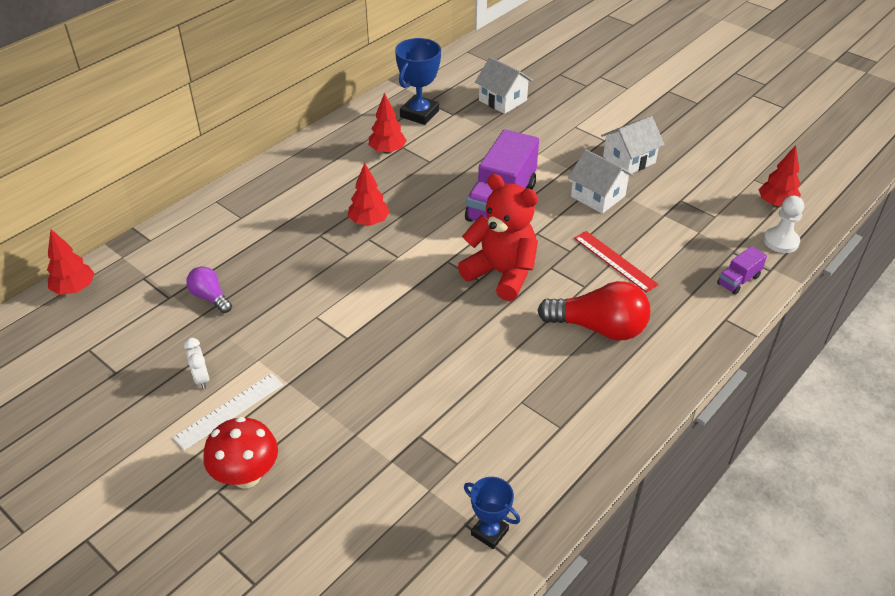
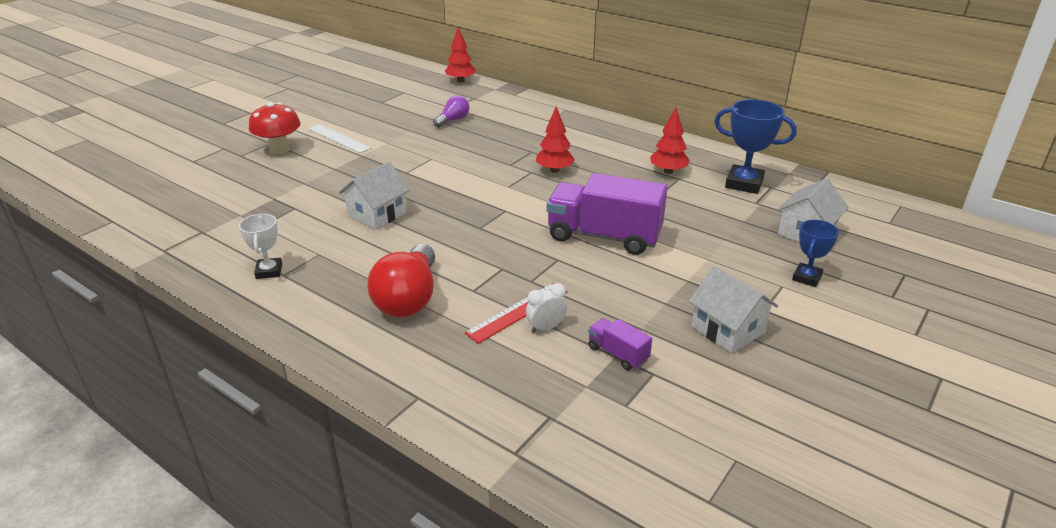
camera: 85 degrees right, 10 degrees down
white clock [184,338,209,389] -> white clock moved to [526,283,567,333]
red teddy bear [458,174,538,301] -> none
blue trophy [464,477,520,549] -> blue trophy moved to [792,220,839,287]
white house [568,149,634,214] -> white house moved to [339,162,410,230]
purple truck [717,246,767,295] -> purple truck moved to [588,318,652,370]
red tree [758,145,801,208] -> none
white pawn [763,196,804,253] -> none
none -> white trophy [239,214,282,279]

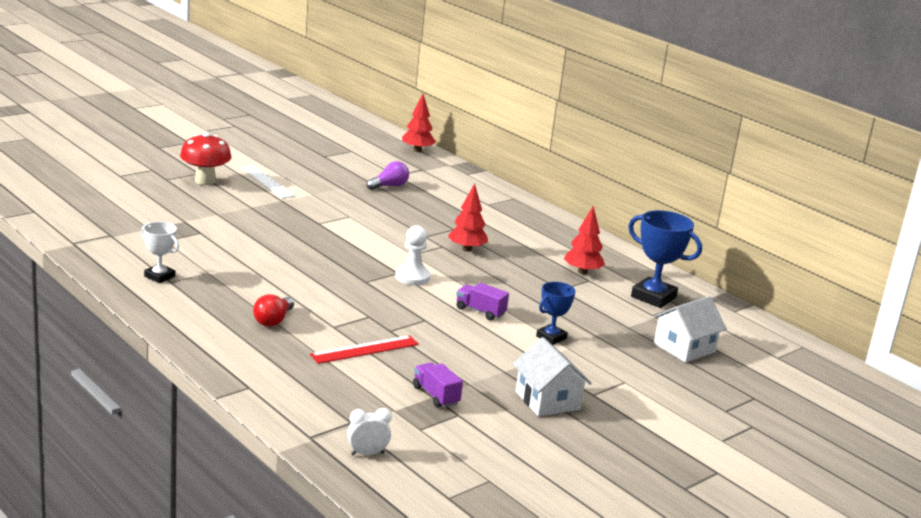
camera: 10 degrees right, 10 degrees down
white trophy [239,214,282,279] -> white trophy turned 60 degrees counterclockwise [141,222,179,283]
white house [339,162,410,230] -> none
red light bulb [367,244,435,317] -> red light bulb [253,294,294,327], size x0.55
white clock [526,283,567,333] -> white clock moved to [347,408,392,455]
purple truck [547,173,668,255] -> purple truck [456,283,509,320], size x0.45
blue trophy [792,220,839,287] -> blue trophy moved to [536,282,576,345]
none -> white pawn [395,225,430,285]

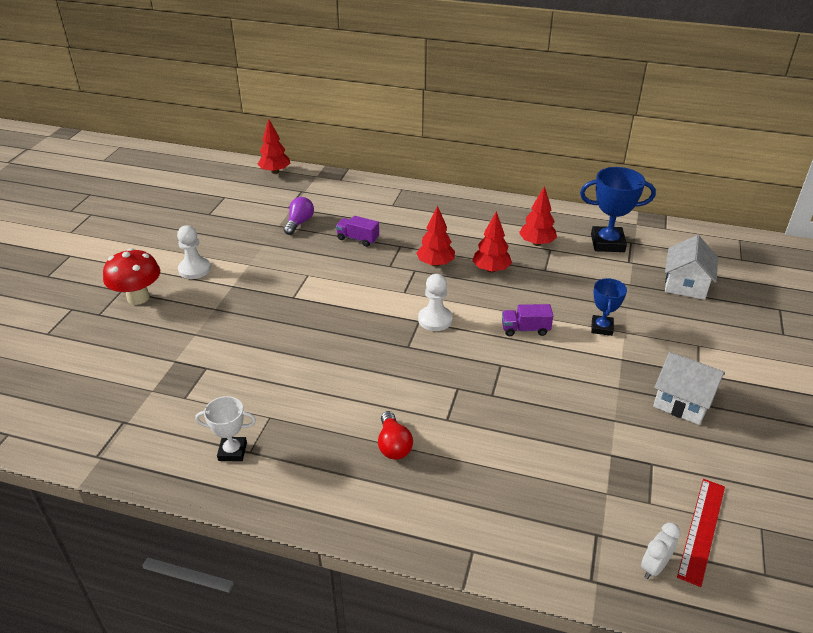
camera: 30 degrees left, 15 degrees up
white ruler [240,165,295,198] -> white pawn [177,225,211,279]
red ruler [310,335,419,364] -> red ruler moved to [677,479,725,587]
purple truck [413,362,463,408] -> purple truck moved to [336,216,379,247]
none -> red tree [472,211,512,273]

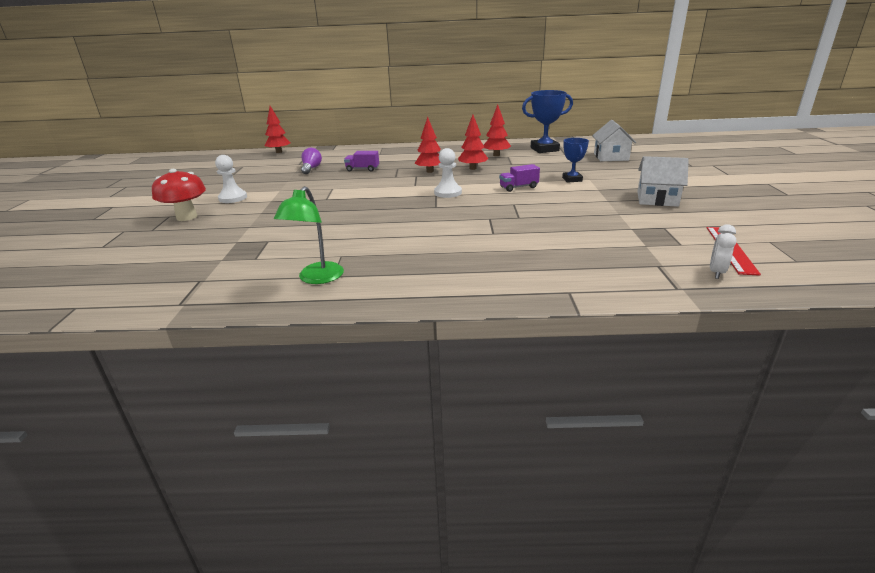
camera: 15 degrees left, 10 degrees down
white trophy [195,396,256,461] -> green lamp [274,186,344,284]
red light bulb [378,411,413,460] -> none

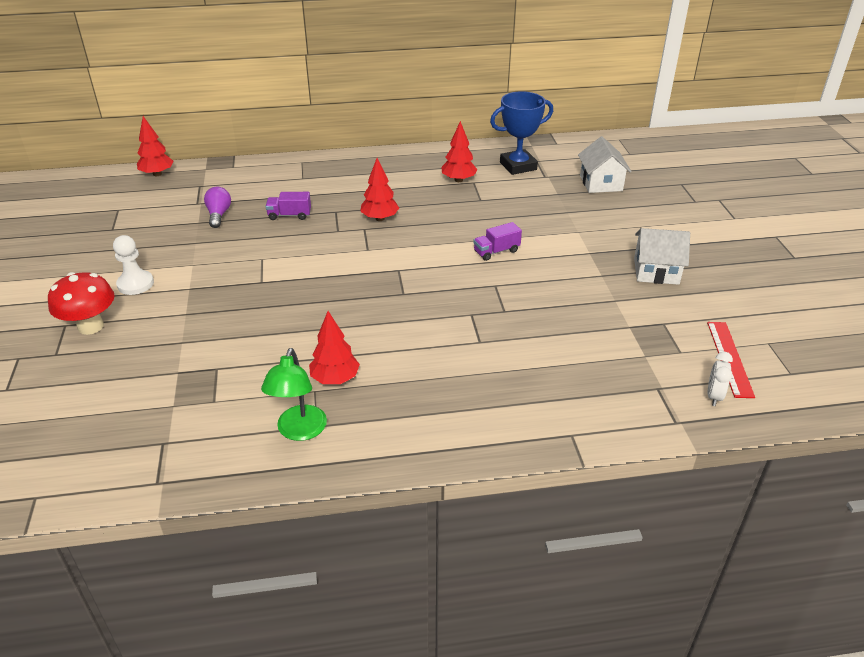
camera: 10 degrees left, 10 degrees up
white pawn [434,148,462,198] -> none
red tree [458,115,488,170] -> red tree moved to [309,311,360,384]
blue trophy [562,138,589,183] -> none

